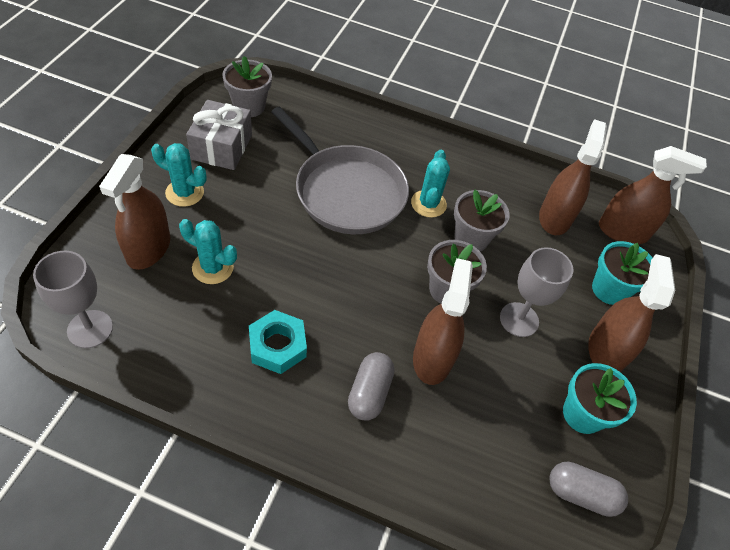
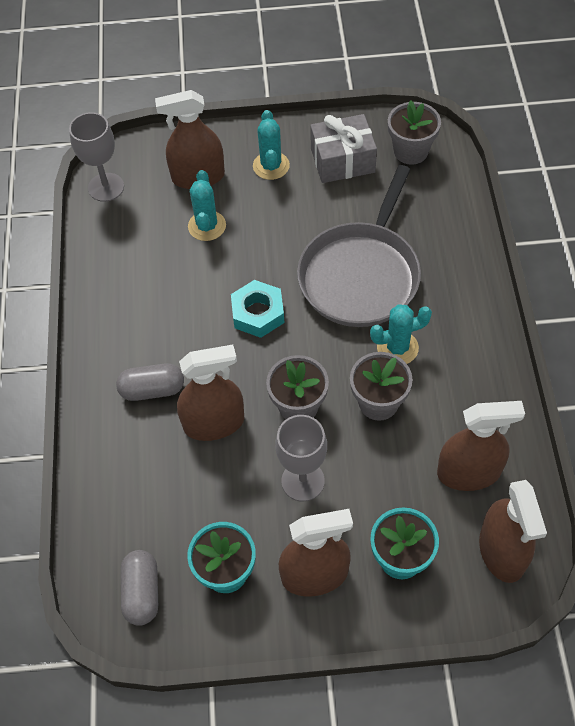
camera: 75 degrees right, 5 degrees up
turquoise nut [249,310,307,374] -> turquoise nut moved to [231,280,284,338]

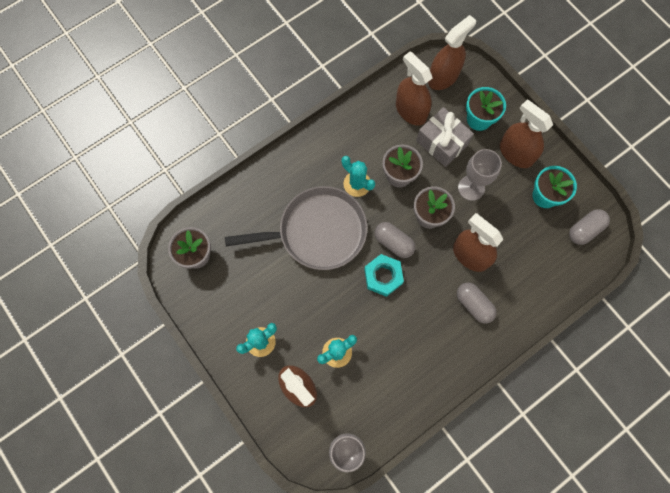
camera: 125 degrees left, 15 degrees up
grey gift [310,114,377,183] -> grey gift moved to [416,107,474,167]
none -> grey capsule [375,222,415,258]

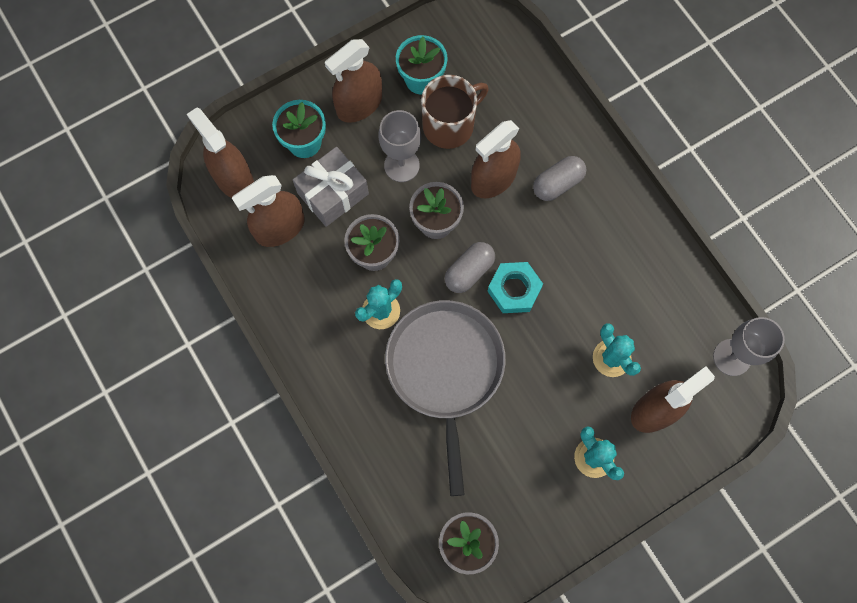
camera: 85 degrees left, 0 degrees up
grey capsule [569,209,610,245] -> none
none -> brown mug [421,75,489,149]

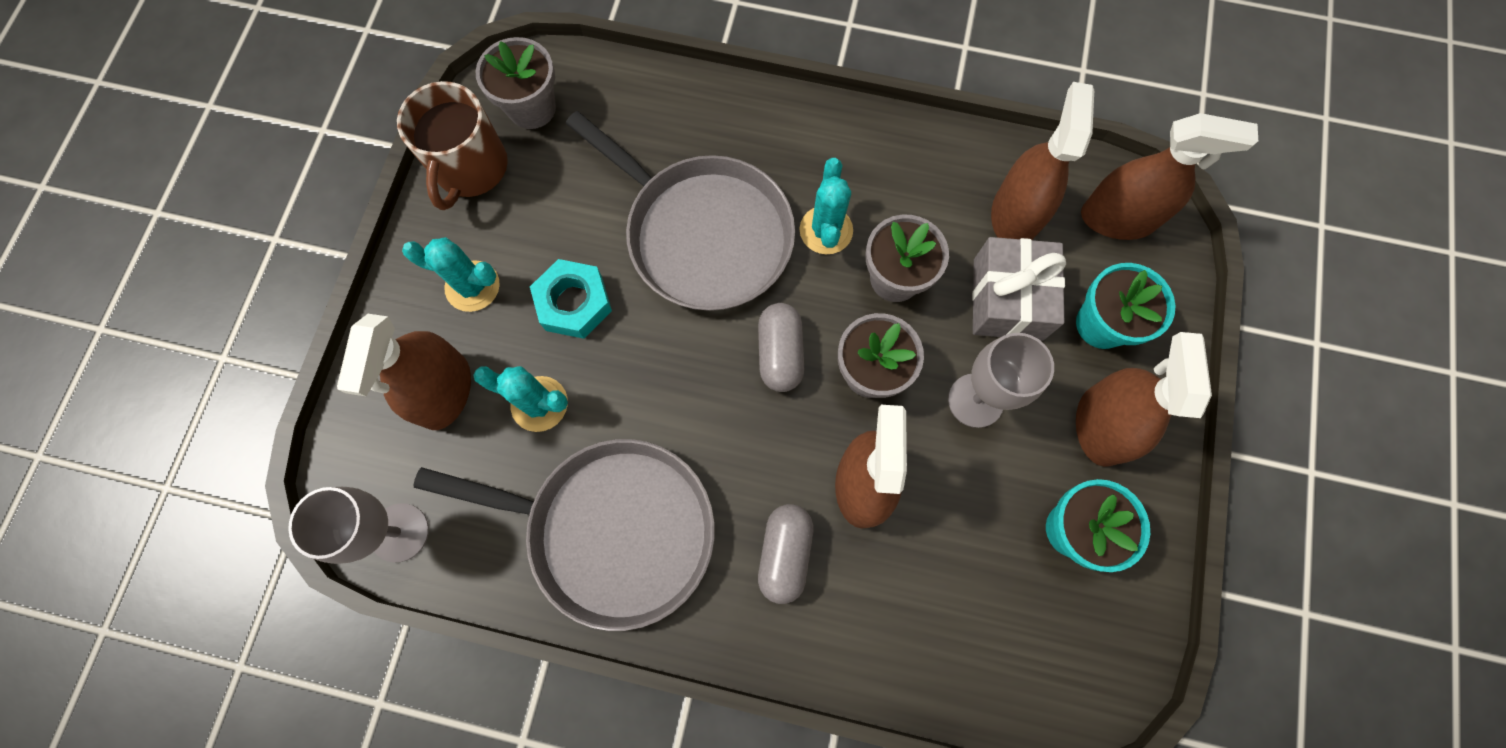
camera: 135 degrees right, 0 degrees up
brown mug [421,75,489,149] -> brown mug moved to [397,81,508,210]
turquoise nut [487,262,543,313] -> turquoise nut moved to [530,259,612,339]
none -> grey pan [413,439,715,631]

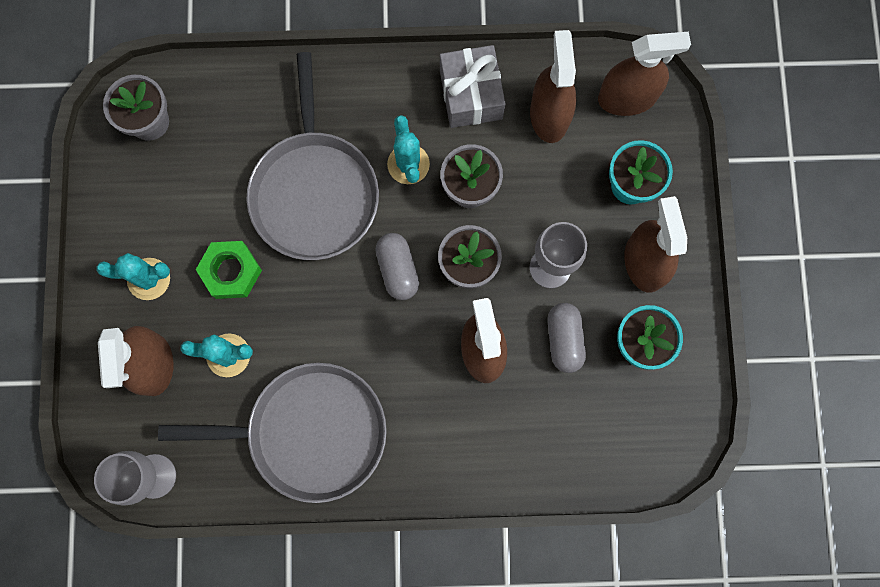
camera: 15 degrees left, 5 degrees up
brown mug [397,81,508,210] -> none
turquoise nut [530,259,612,339] -> green nut [196,241,262,299]
grey pan [566,111,795,311] -> grey pan turned 60 degrees clockwise [247,52,379,260]
grey capsule [758,504,813,604] -> grey capsule moved to [547,303,586,373]
grey gift [972,237,1066,341] -> grey gift moved to [440,45,506,128]

